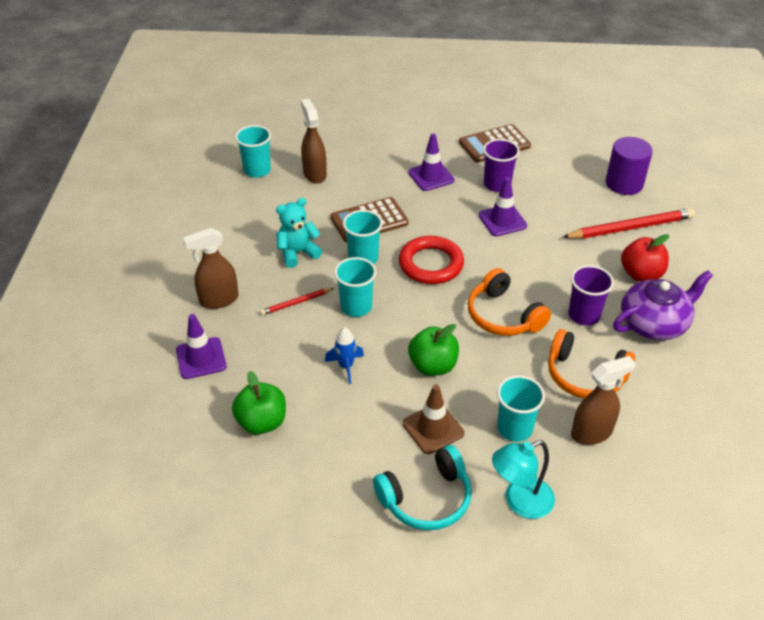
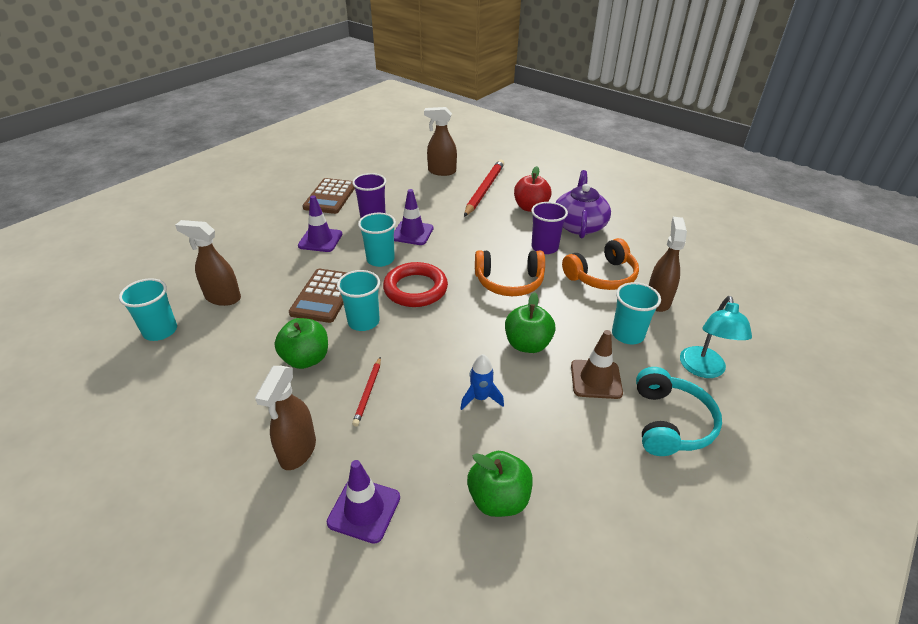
camera: 55 degrees left, 5 degrees down
turquoise teddy bear [276,198,322,268] -> green apple [274,318,328,369]
turquoise cup [334,257,376,317] -> turquoise cup moved to [358,213,396,267]
purple cylinder [606,137,653,195] -> brown spray bottle [424,107,457,176]

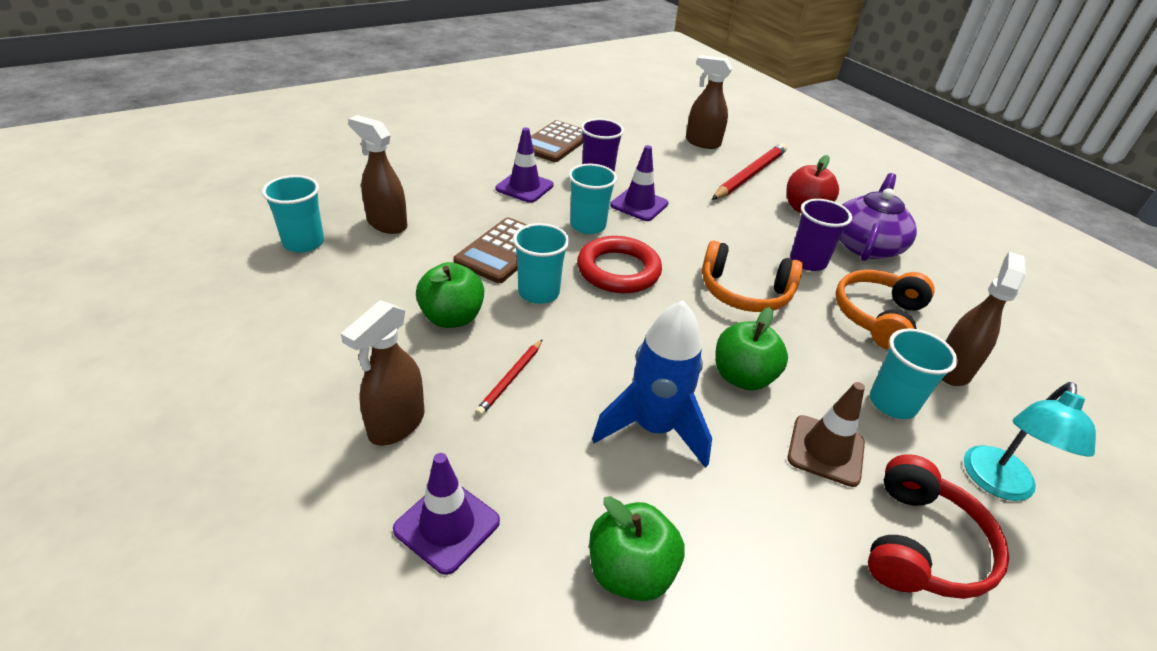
camera: 15 degrees right, 0 degrees up
blue rocket [460,354,504,410] -> blue rocket [592,300,712,468], size x1.88
orange headphones [562,238,639,290] -> orange headphones turned 135 degrees clockwise [835,270,935,350]
turquoise headphones [636,367,722,456] -> red headphones [868,454,1009,599]

